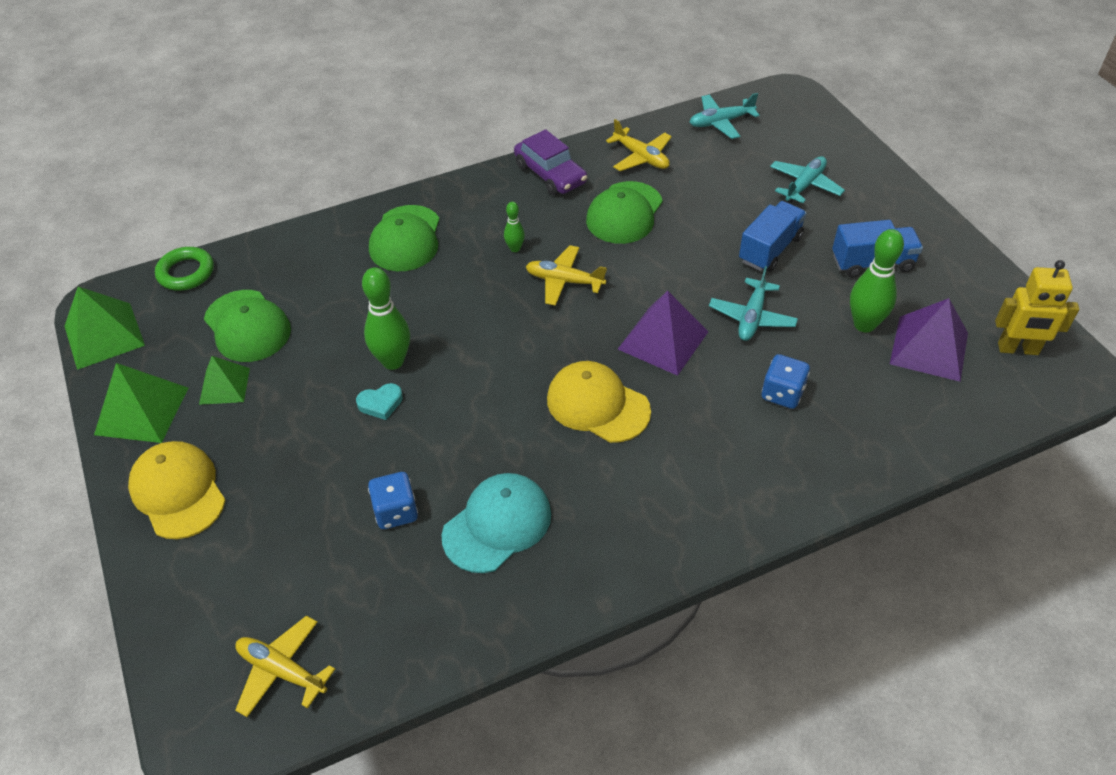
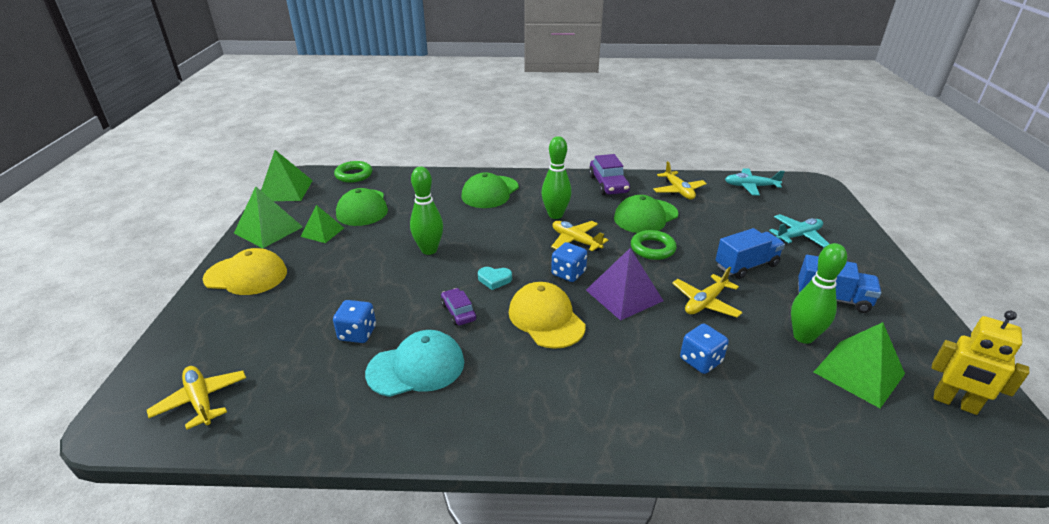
camera: 25 degrees right, 15 degrees down
yellow cap [128,441,226,539] -> yellow cap turned 105 degrees clockwise [203,248,287,295]
turquoise heart [356,383,403,420] -> turquoise heart moved to [478,267,512,290]
green bowling pin [504,202,525,252] -> green bowling pin [541,136,572,219], size x1.93
turquoise plane [709,266,798,341] -> yellow plane [672,267,743,318]
purple pyramid [890,298,968,382] -> green pyramid [814,322,905,408]
none -> purple car [441,288,477,325]
none -> blue dice [551,242,587,282]
none -> green ring [631,230,677,260]

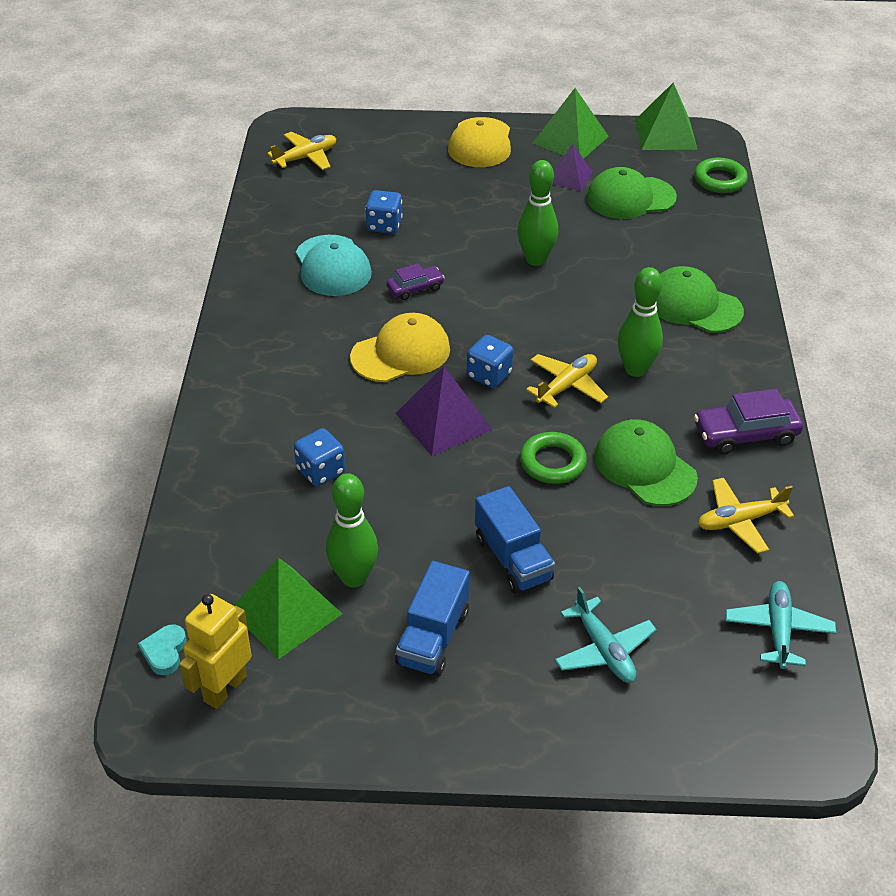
camera: 90 degrees right, 10 degrees up
green pyramid [301,205,344,243] -> purple pyramid [553,144,593,191]
turquoise heart [478,267,512,290] -> turquoise heart moved to [138,624,187,675]
yellow plane [672,267,743,318] -> none

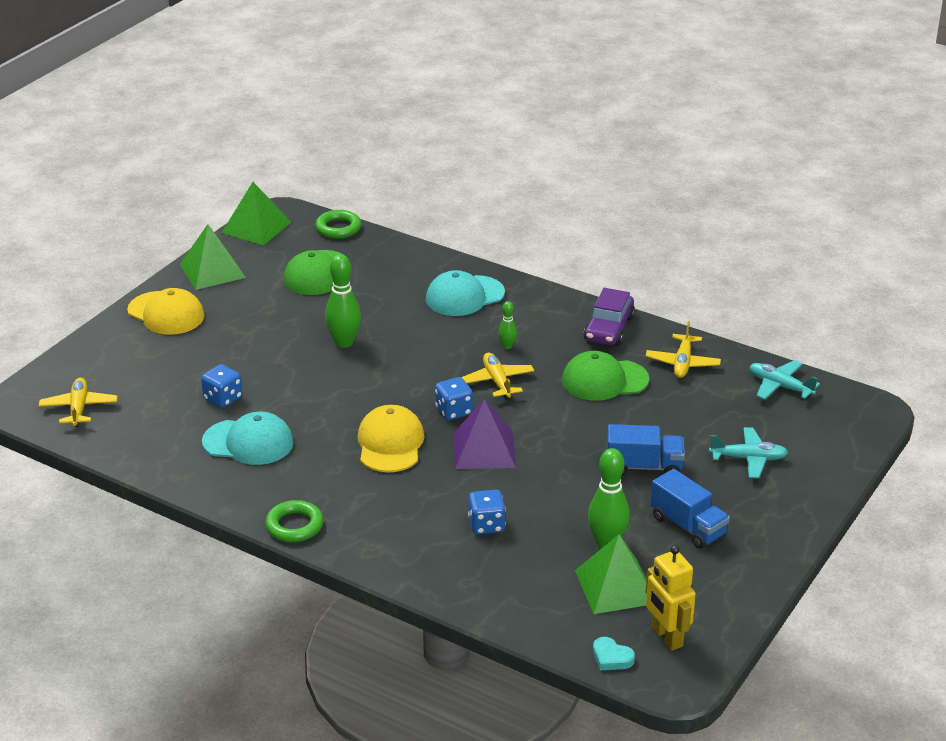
camera: 60 degrees left, 10 degrees down
purple car [386,264,445,300] -> none
green ring [520,432,587,484] -> green ring moved to [265,500,323,542]
purple pyramid [553,144,593,191] -> none
green bowling pin [618,267,663,377] -> green bowling pin [498,301,517,349], size x0.52
green cap [656,266,744,333] -> turquoise cap [426,270,505,316]

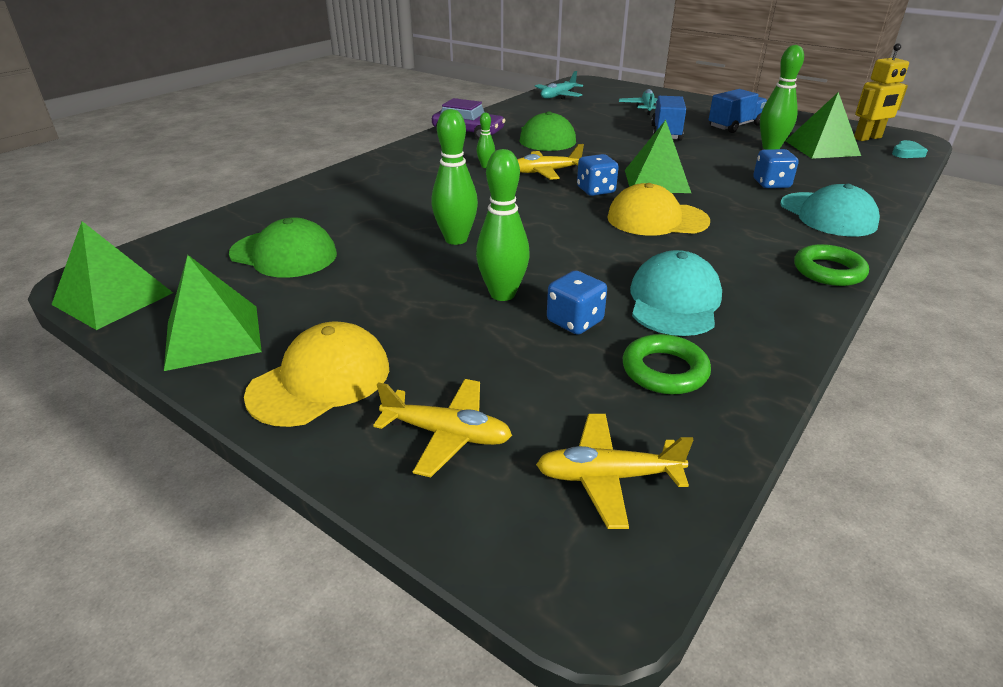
camera: 85 degrees left, 0 degrees up
green ring [315,210,362,239] -> green ring moved to [623,334,711,394]
turquoise cap [426,270,505,316] -> turquoise cap moved to [780,184,880,236]
purple pyramid [453,399,516,469] -> green pyramid [625,120,691,193]
yellow plane [646,321,721,378] -> yellow plane moved to [373,379,512,477]
none -> green bowling pin [476,149,530,301]

